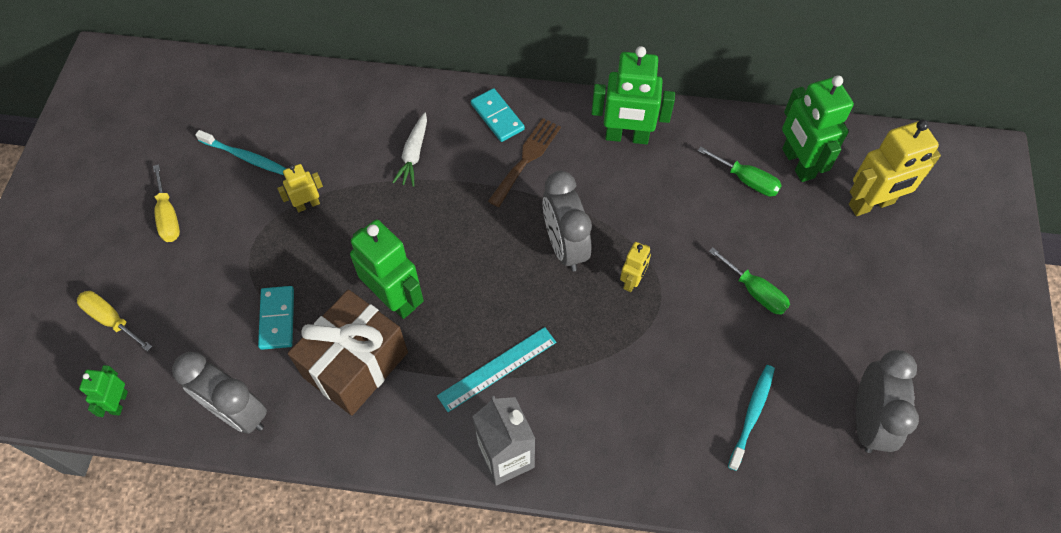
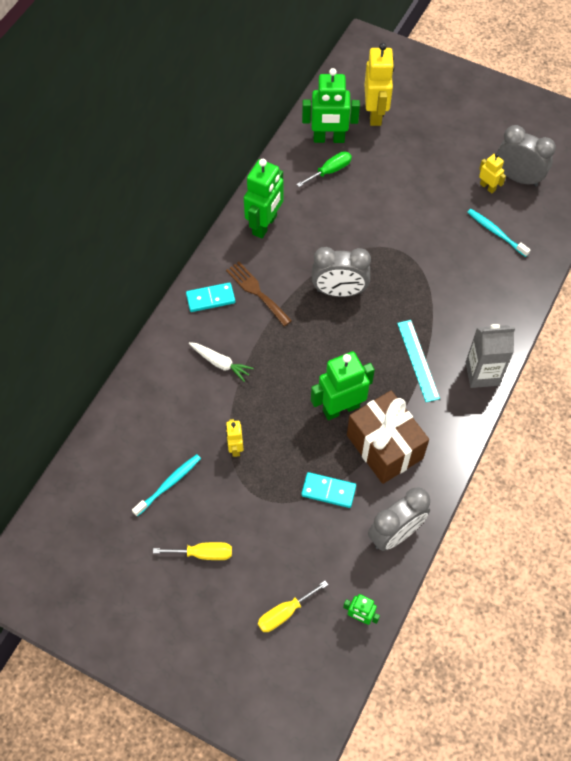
camera: 70 degrees left, 0 degrees up
yellow robot [620,242,651,292] -> yellow robot moved to [479,153,506,194]
green screwdriver [709,247,790,315] -> none

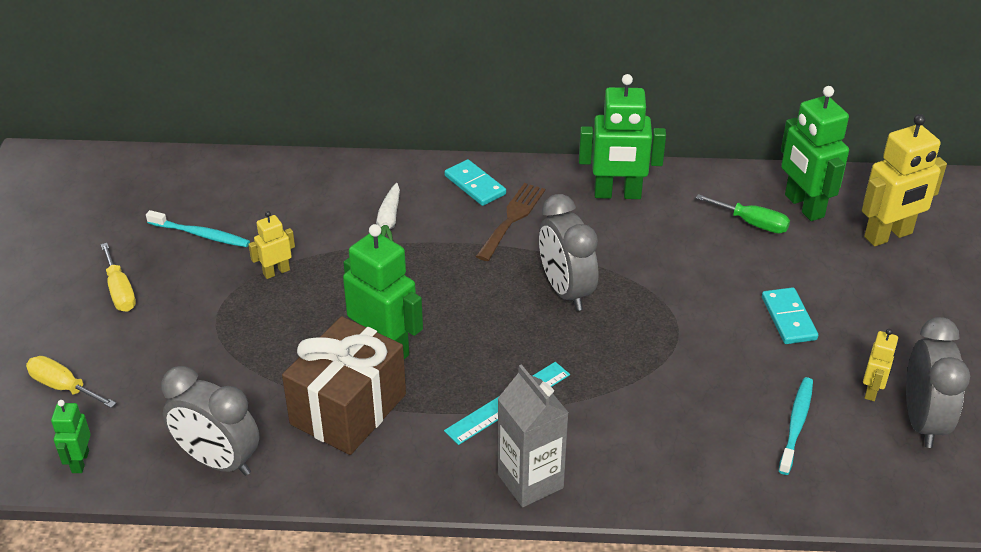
camera: 65 degrees right, 20 degrees down
turquoise domino [301,472,356,508] -> turquoise domino moved to [762,287,818,344]

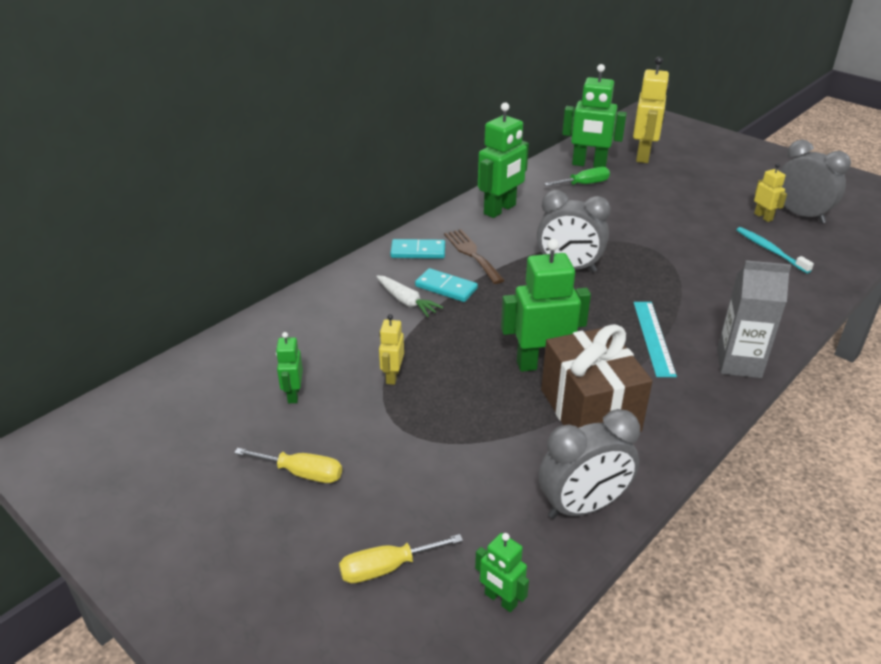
camera: 50 degrees left, 5 degrees down
turquoise toothbrush [146,210,250,247] -> green robot [276,332,303,403]
turquoise domino [762,287,818,344] -> turquoise domino moved to [415,268,478,302]

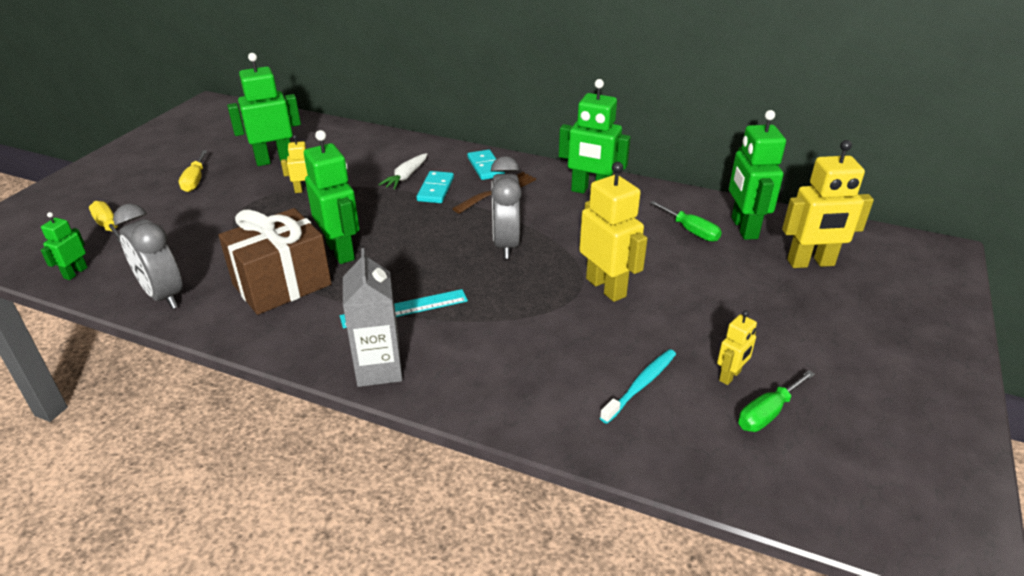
camera: 70 degrees right, 0 degrees up
green robot [276,332,303,403] -> green robot [227,53,301,166], size x1.92
grey clock [780,140,851,223] -> green screwdriver [738,370,815,432]
none -> yellow robot [579,162,648,302]

